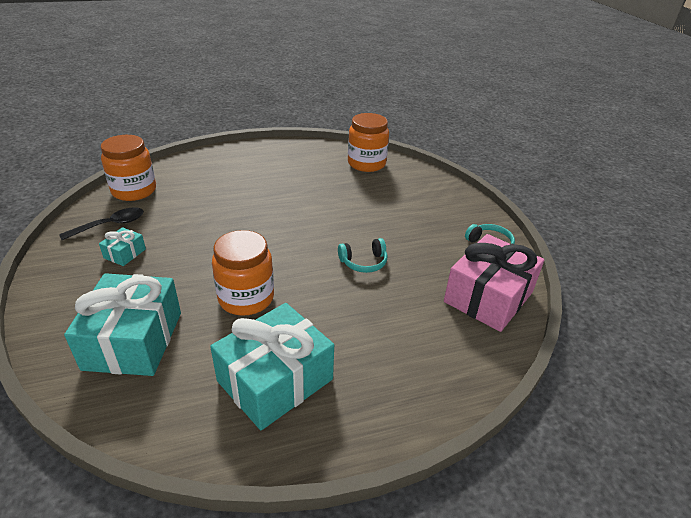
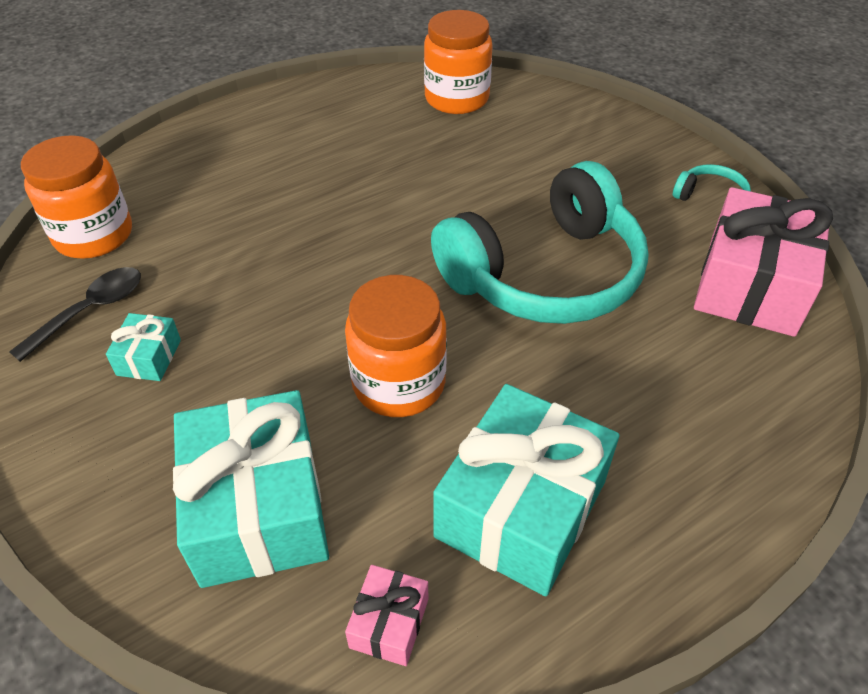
camera: 15 degrees left, 10 degrees up
turquoise headphones [338,238,388,273] -> turquoise headphones [431,161,649,324], size x2.49
none -> pink gift [345,565,428,666]

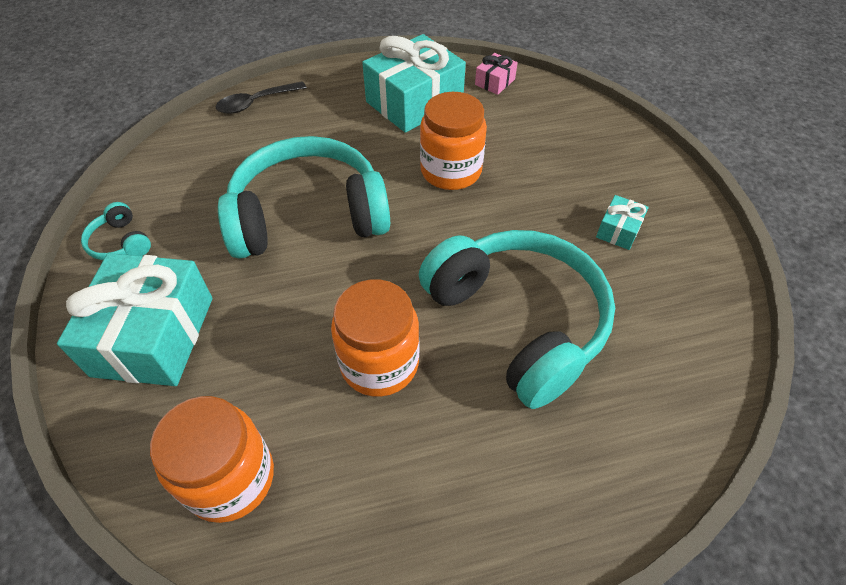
camera: 160 degrees left, 5 degrees up
black spoon [9,267,141,362] -> black spoon moved to [216,81,307,114]
orange jar [21,135,132,259] -> orange jar moved to [331,280,419,397]
turquoise gift [173,390,329,588] -> turquoise gift moved to [57,253,212,386]
pink gift [694,187,833,337] -> none
none -> turquoise headphones [419,230,615,409]

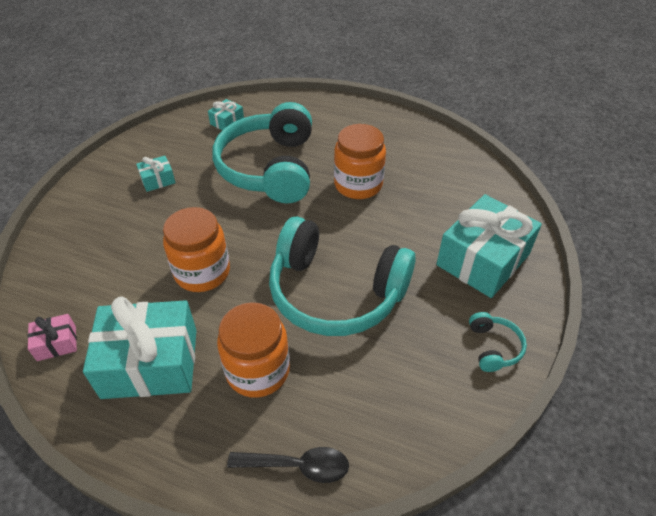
camera: 145 degrees left, 5 degrees down
orange jar [150,396,274,523] -> orange jar moved to [217,302,290,398]
none -> turquoise gift [208,99,244,130]

